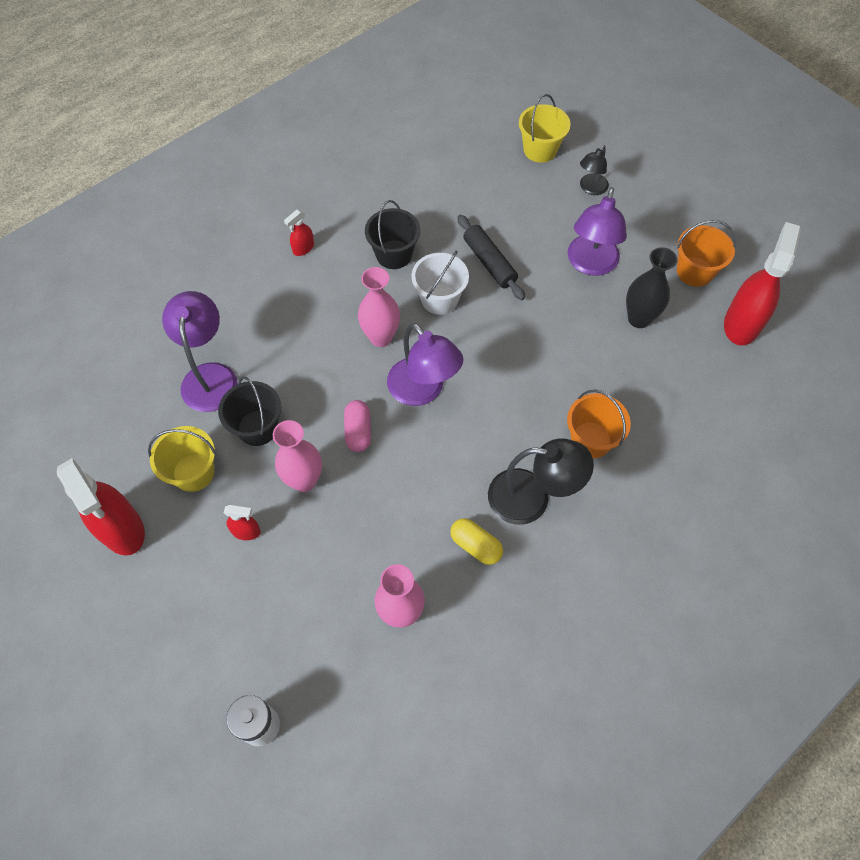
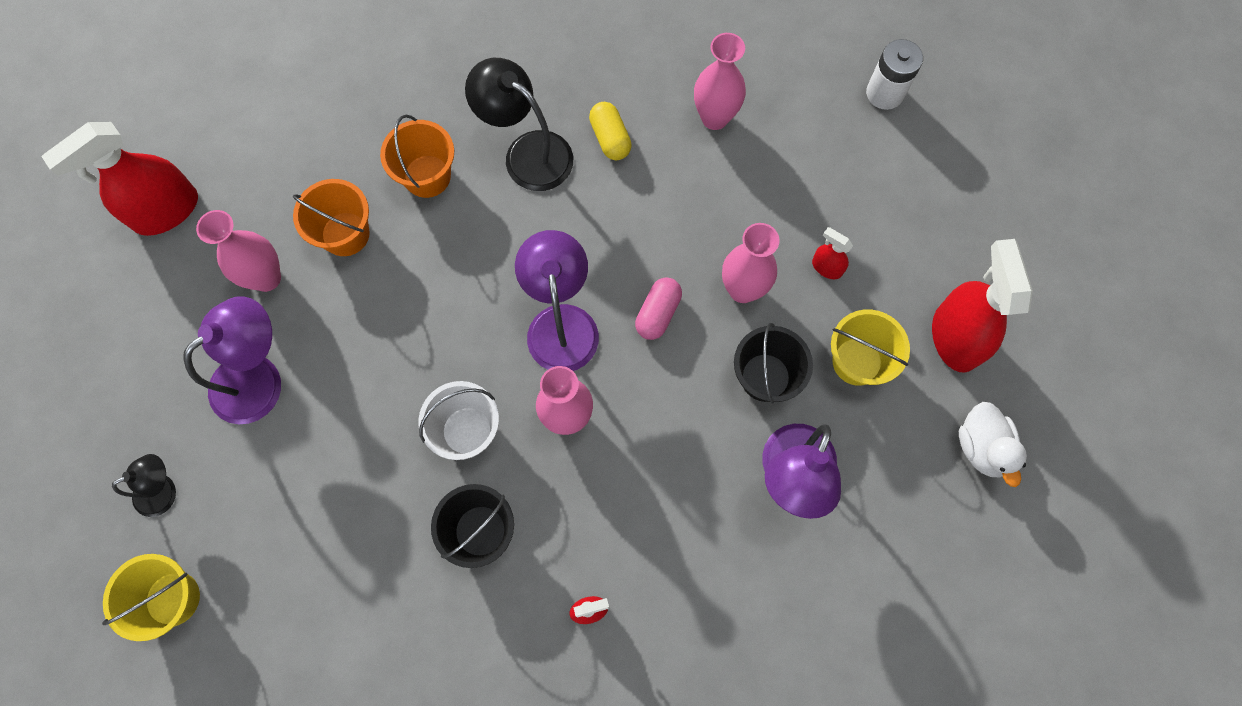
camera: 150 degrees left, 10 degrees up
black rolling pin [457,215,525,300] -> none
black vase [626,247,677,328] -> pink vase [196,210,281,292]
orange bucket [677,220,736,287] -> orange bucket moved to [293,179,370,256]
none -> white duck [959,402,1027,487]

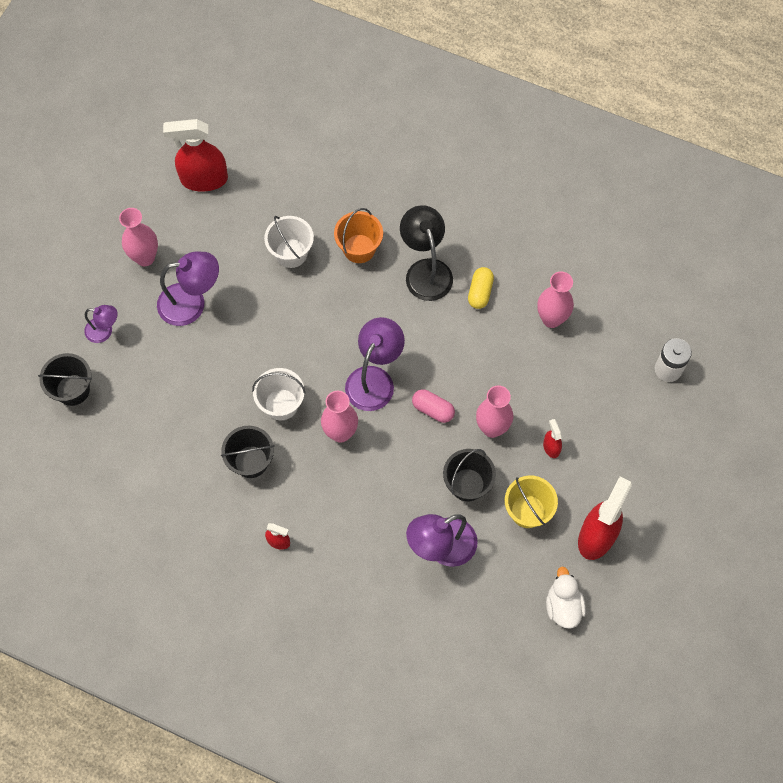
camera: 35 degrees right, 5 degrees down
yellow bucket [102,554,200,641] -> black bucket [38,353,92,406]
black lamp [112,454,176,517] -> purple lamp [84,305,118,343]
pink vase [196,210,281,292] -> pink vase moved to [119,208,158,266]
orange bucket [293,179,370,256] -> white bucket [264,216,314,268]
pink capsule [635,277,682,340] -> pink capsule turned 60 degrees clockwise [412,389,455,423]
white duck [959,402,1027,487] -> white duck turned 150 degrees clockwise [546,567,586,629]

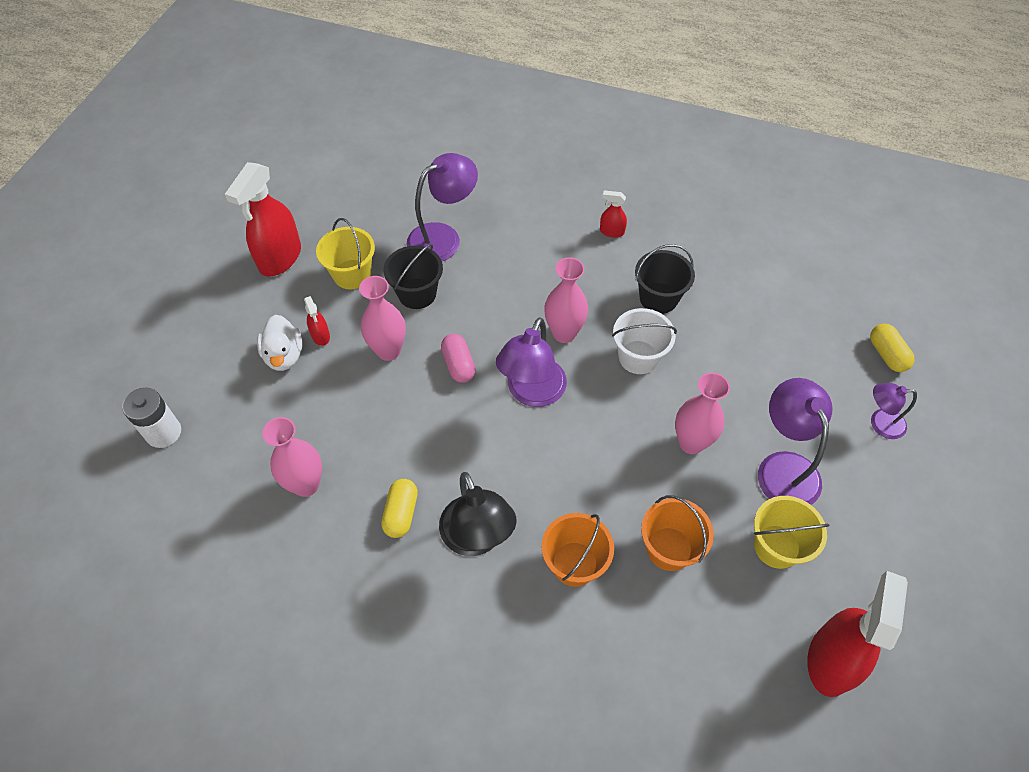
camera: 175 degrees right, 10 degrees down
black bucket [38,353,92,406] -> yellow capsule [870,324,915,372]
pink vase [119,208,158,266] -> pink vase moved to [675,373,730,454]
purple lamp [157,252,219,326] -> purple lamp turned 90 degrees clockwise [758,378,833,505]
red spray bottle [163,119,228,192] -> red spray bottle turned 60 degrees counterclockwise [807,571,908,697]
white bucket [264,216,314,268] -> orange bucket [641,495,714,571]
pink capsule [412,389,455,423] -> pink capsule turned 45 degrees clockwise [441,334,476,383]
white duck [546,567,586,629] -> white duck moved to [257,315,302,371]
none -> yellow bucket [754,496,830,569]

